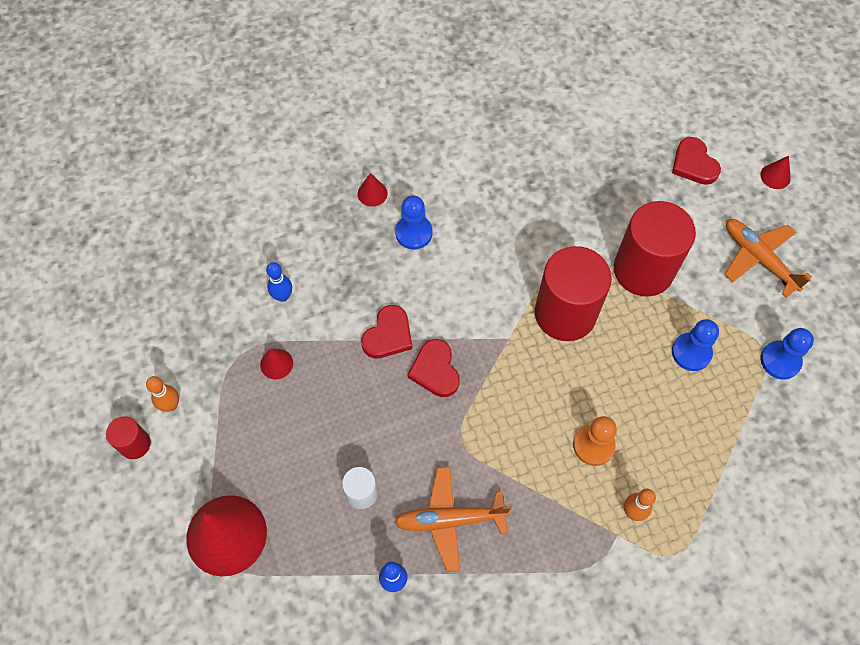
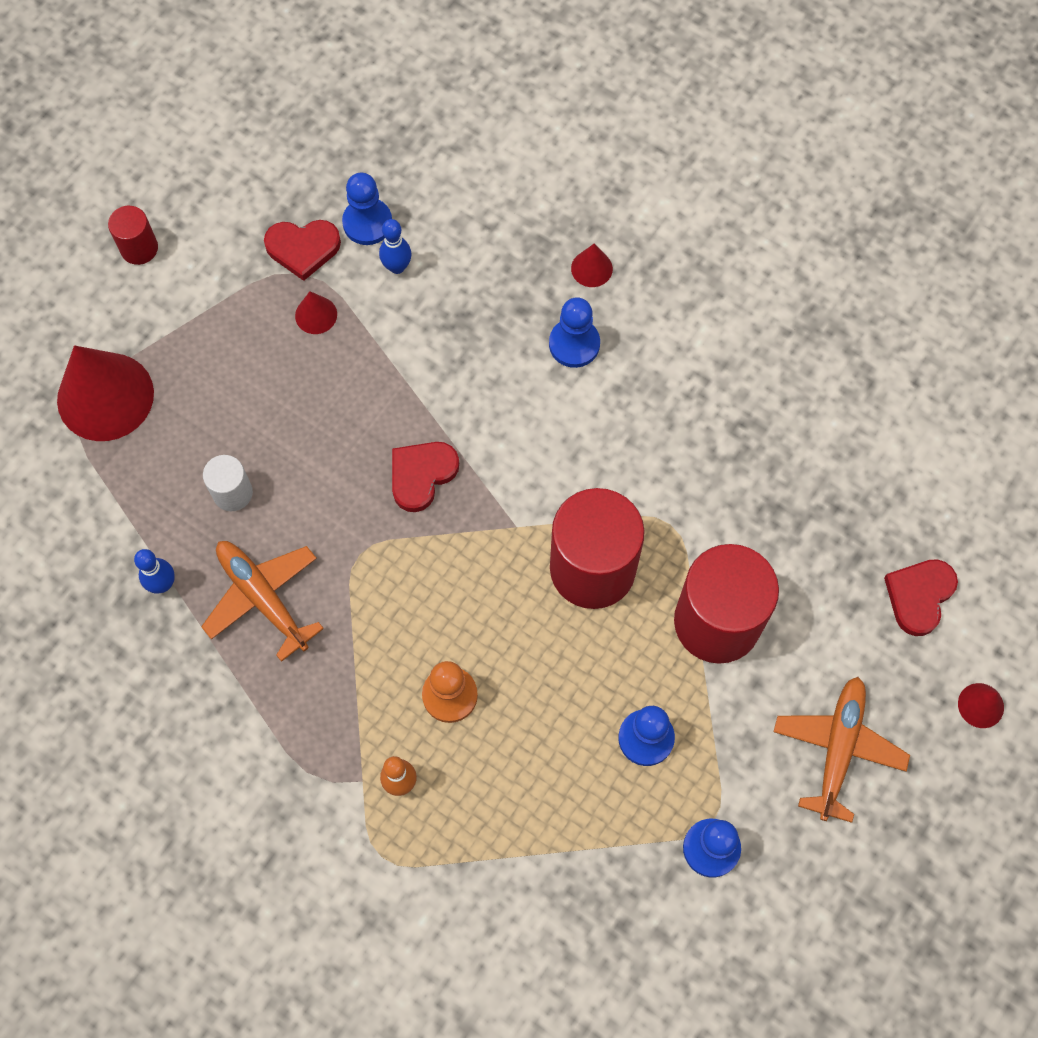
camera: 55 degrees right, 5 degrees up
orange bowling pin [146,376,179,412] -> none
red heart [361,305,413,359] -> red heart moved to [264,220,341,281]
none -> blue pawn [342,173,392,245]

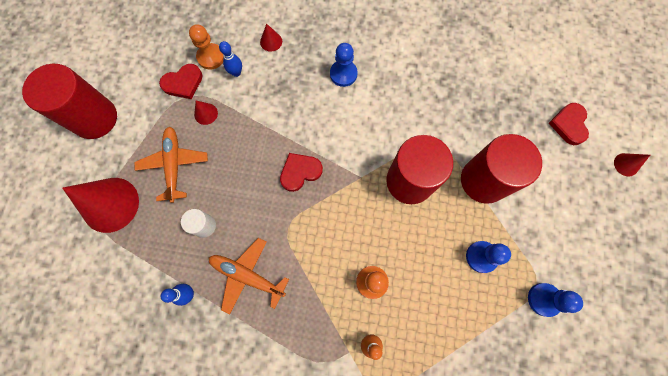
camera: 25 degrees left, 5 degrees up
red cylinder [108,206,158,265] -> red cylinder [22,64,117,139], size x2.11
blue pawn [342,173,392,245] -> orange pawn [189,24,224,70]
red heart [392,442,459,512] -> red heart turned 45 degrees clockwise [280,153,323,192]
red cone [571,244,613,287] -> red cone moved to [260,24,282,52]
orange plane [773,677,910,823] -> orange plane moved to [135,126,208,203]

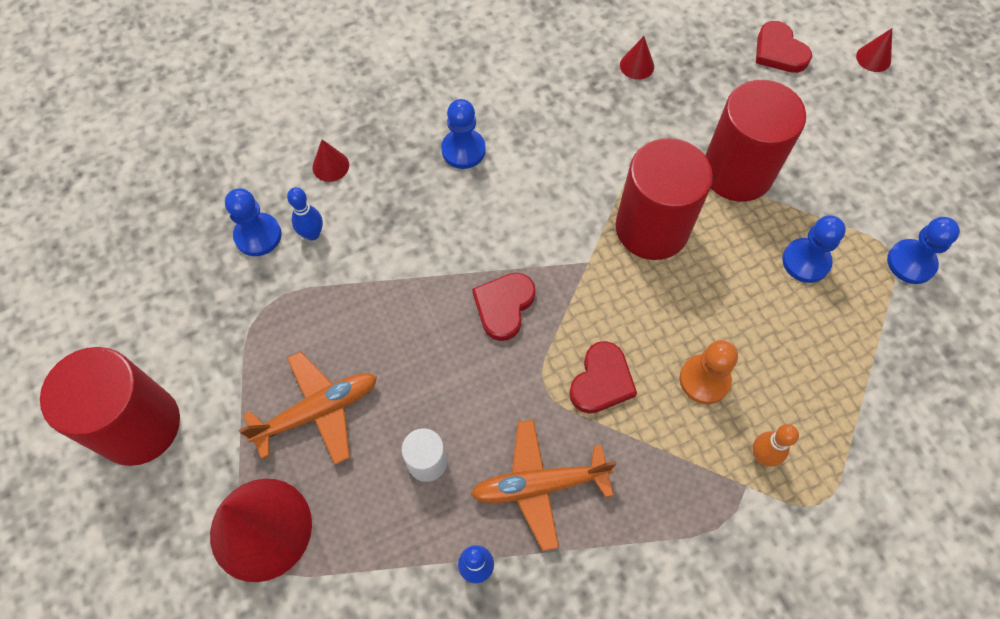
camera: 35 degrees left, 10 degrees down
orange plane [135,126,208,203] -> orange plane turned 105 degrees clockwise [239,352,377,465]
red heart [159,64,202,99] -> red heart moved to [569,341,637,413]
orange pawn [189,24,224,70] -> blue pawn [225,188,282,256]
red cone [194,100,218,125] -> red cone moved to [620,36,654,80]

